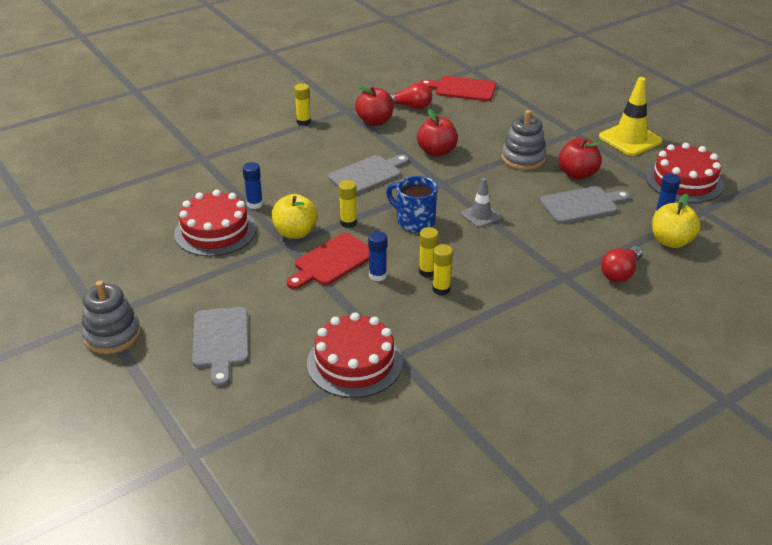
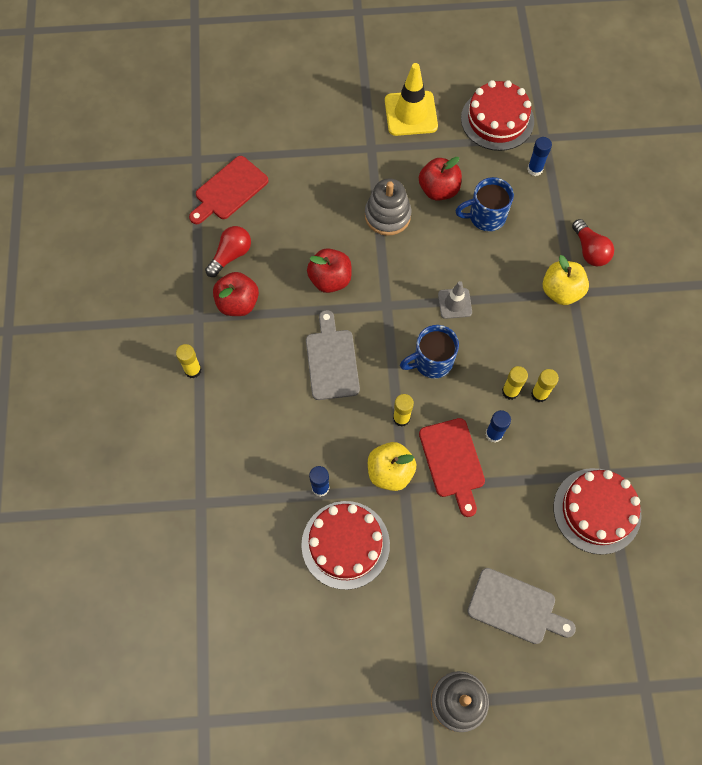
camera: 60 degrees left, 30 degrees up
grey cutting board [540,186,631,224] -> blue mug [456,177,514,231]
yellow apple [652,194,701,248] -> yellow apple moved to [543,255,589,305]

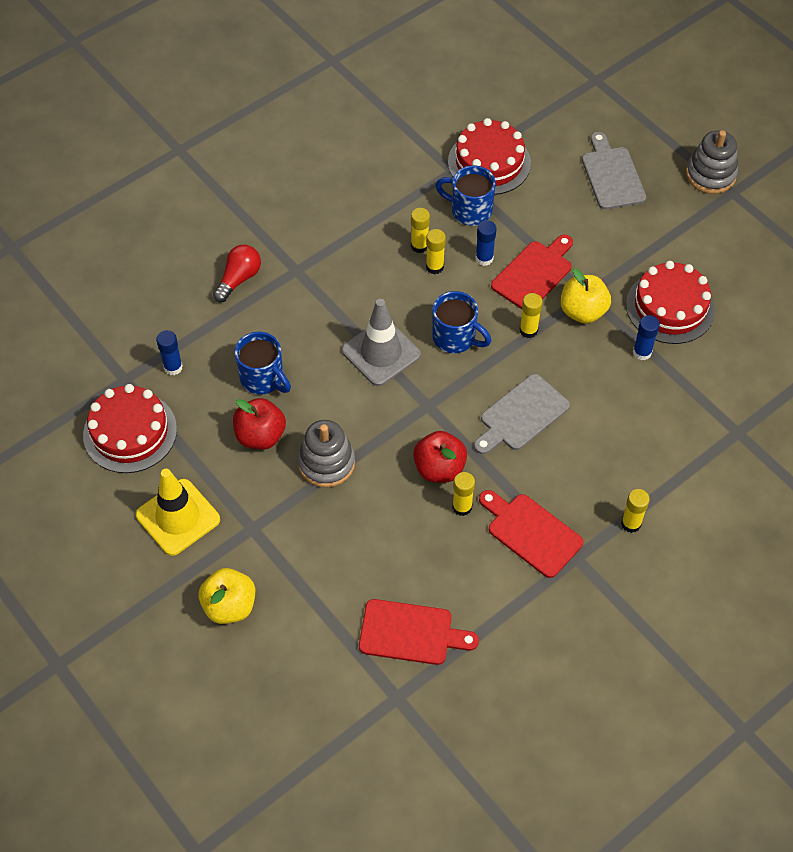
camera: 125 degrees left, 10 degrees down
red light bulb [205,226,251,277] -> none
red apple [213,272,259,316] -> red cutting board [479,490,583,578]
grey traffic cone [438,281,472,319] -> grey traffic cone [342,299,421,386], size x1.72
yellow apple [543,255,589,305] -> yellow apple moved to [199,568,255,624]
none -> blue mug [435,165,496,226]
none -> yellow glue stick [452,472,475,516]

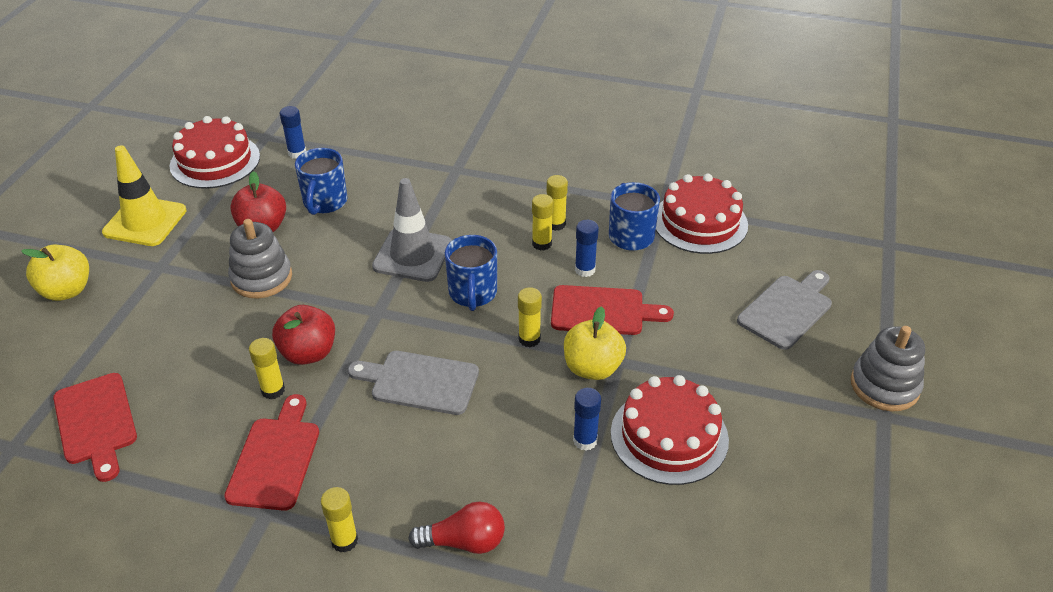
camera: 55 degrees right, 15 degrees down
red light bulb [213,245,261,302] -> red light bulb moved to [408,501,505,554]

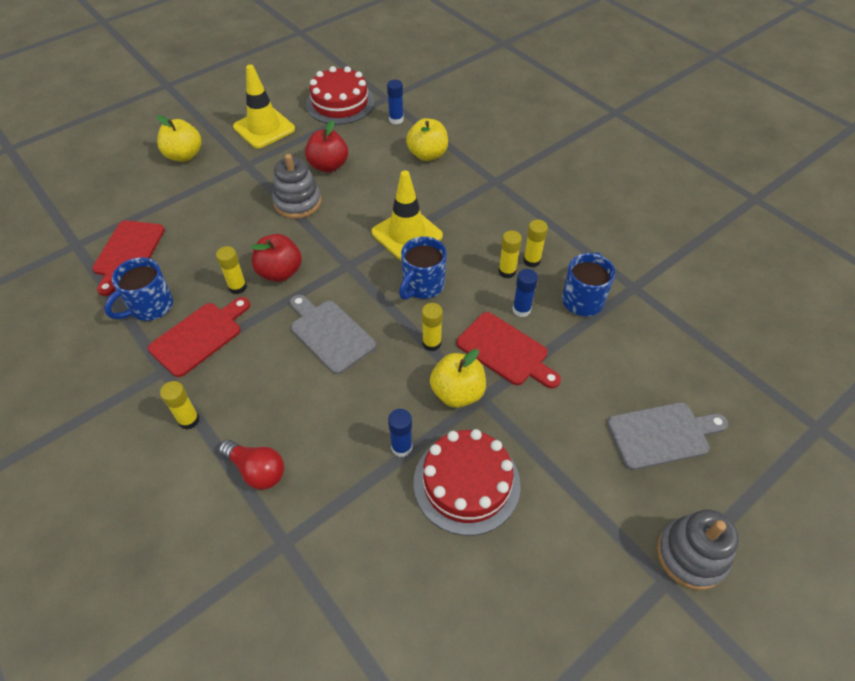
camera: 35 degrees right, 10 degrees up
blue mug [295,148,347,215] -> blue mug moved to [104,257,173,321]
grey traffic cone [372,178,452,282] -> yellow traffic cone [371,170,443,260]
red cake [656,174,748,254] -> none
none -> yellow apple [406,118,448,161]

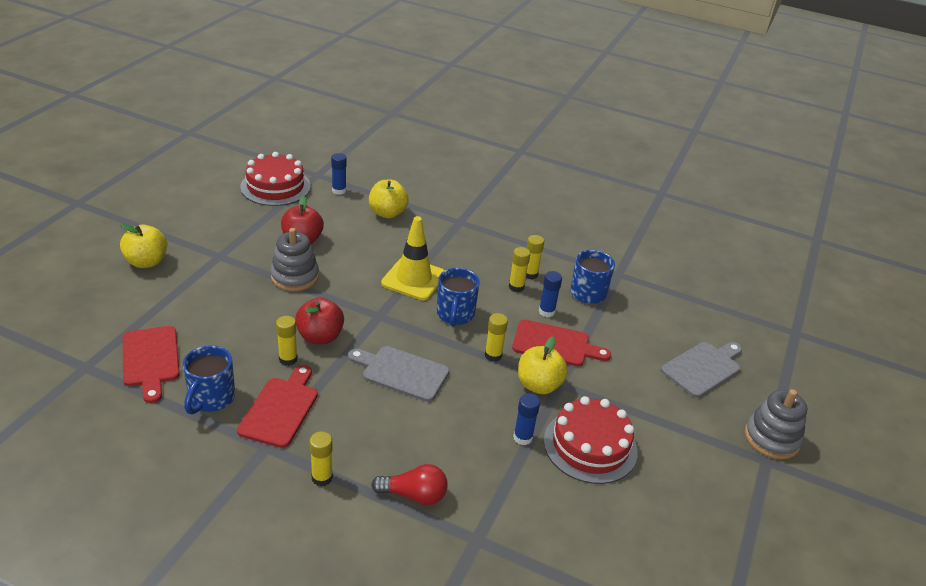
camera: 30 degrees left, 15 degrees down
yellow traffic cone [233,65,295,148] -> none

